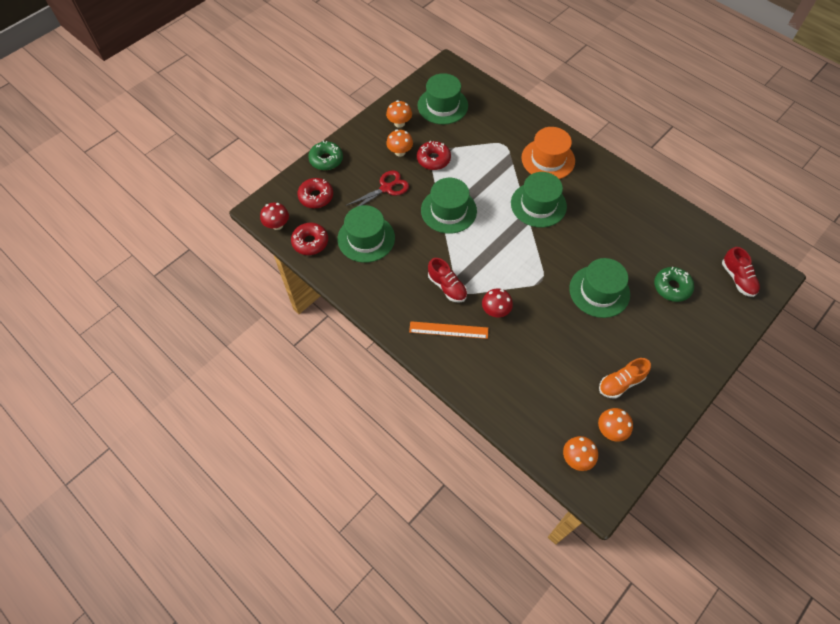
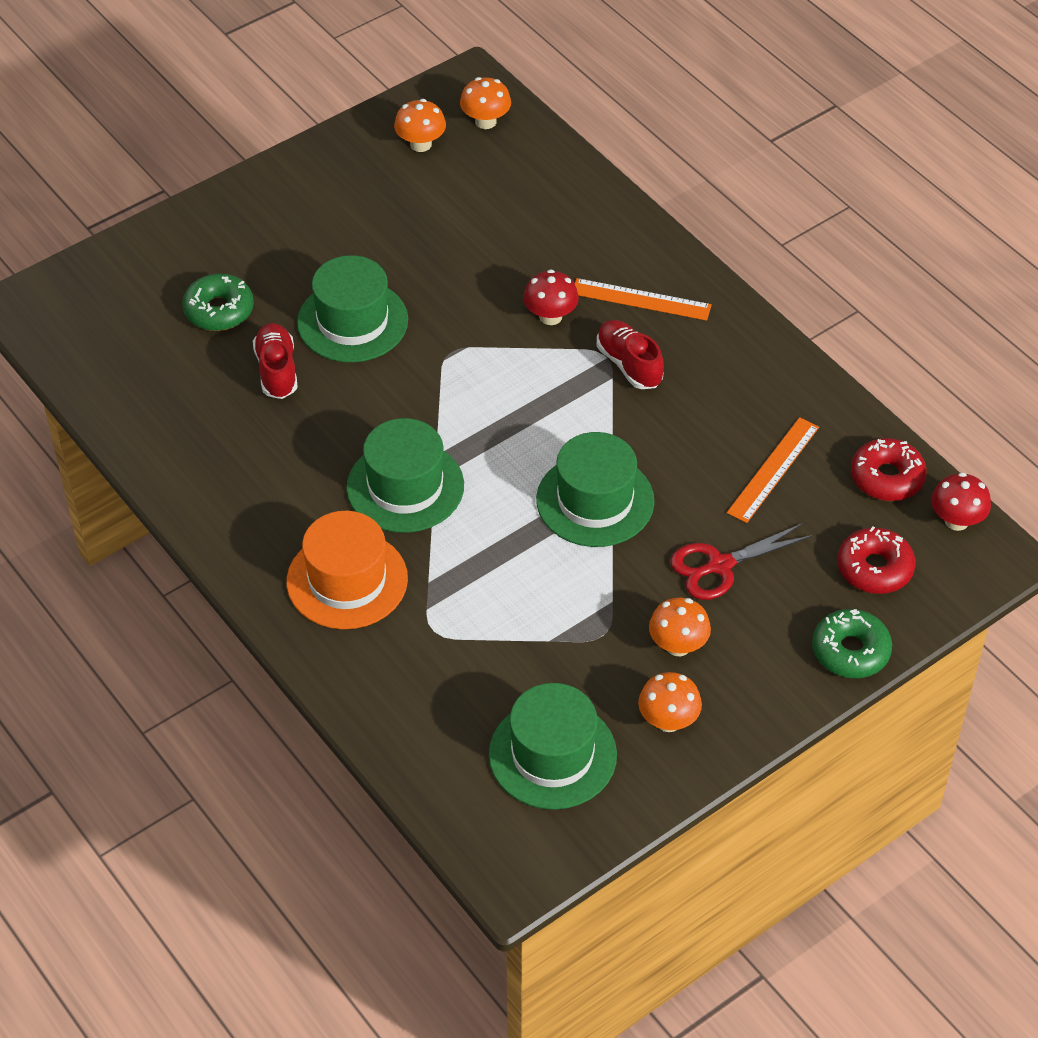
camera: 170 degrees left, 10 degrees down
green hat [337,205,395,263] -> orange ruler [727,417,819,523]
red donut [417,141,451,170] -> none
orange shoe [599,358,651,399] -> none
red shoe [722,247,760,297] -> red shoe moved to [253,323,298,399]

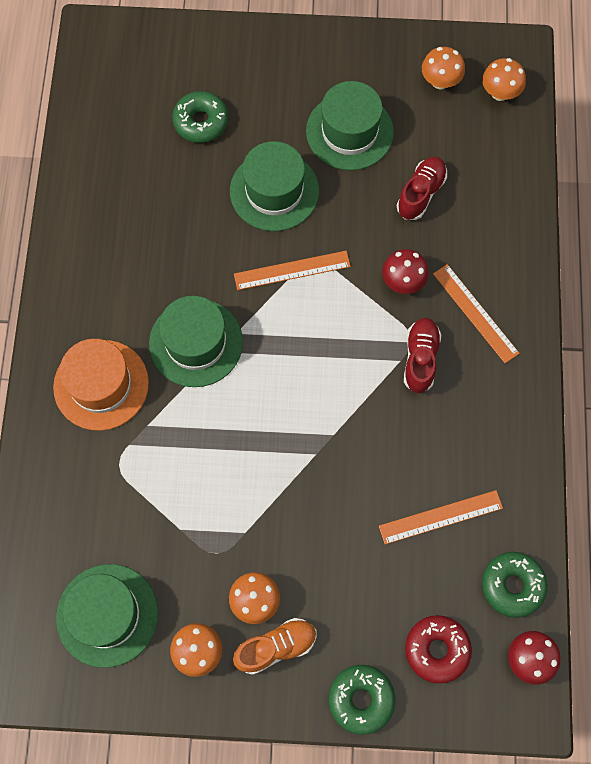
camera: 40 degrees right, 20 degrees up
red shoe [253,323,298,399] -> red shoe moved to [397,157,447,220]
green hat [536,432,655,547] -> green hat moved to [306,81,394,170]
red scissors [670,523,813,600] -> none
red donut [851,438,927,501] -> green donut [482,552,548,618]
none -> orange shoe [233,618,316,675]
none -> orange ruler [234,251,351,290]

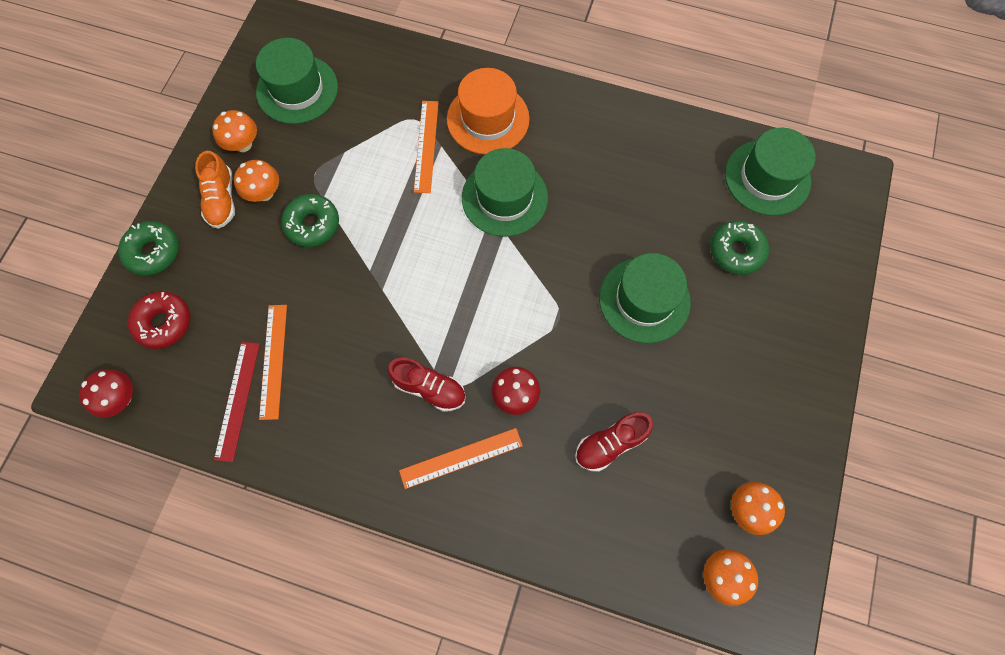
camera: 105 degrees right, 0 degrees up
orange ruler [234,251,351,290] -> orange ruler moved to [414,101,439,193]
green hat [306,81,394,170] -> green hat moved to [725,128,816,216]
red shoe [397,157,447,220] -> red shoe turned 105 degrees clockwise [575,412,653,472]
green donut [482,552,548,618] -> green donut moved to [281,194,339,247]
none -> red ruler [214,342,260,462]

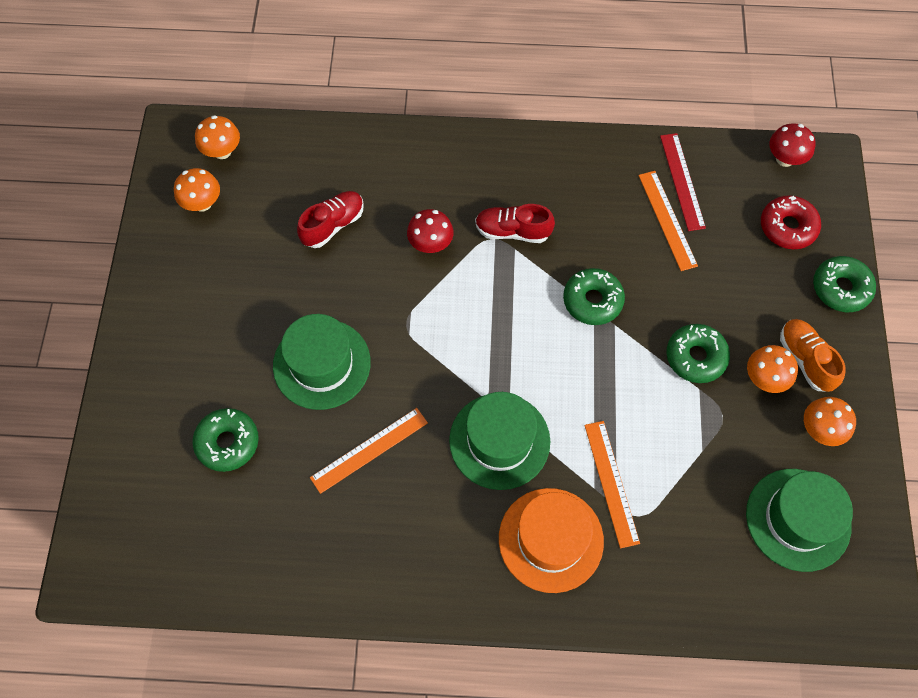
camera: 165 degrees right, 5 degrees down
orange ruler [399,428,523,489] -> orange ruler moved to [310,408,428,494]
green hat [725,128,816,216] -> none
none -> green donut [563,268,625,325]

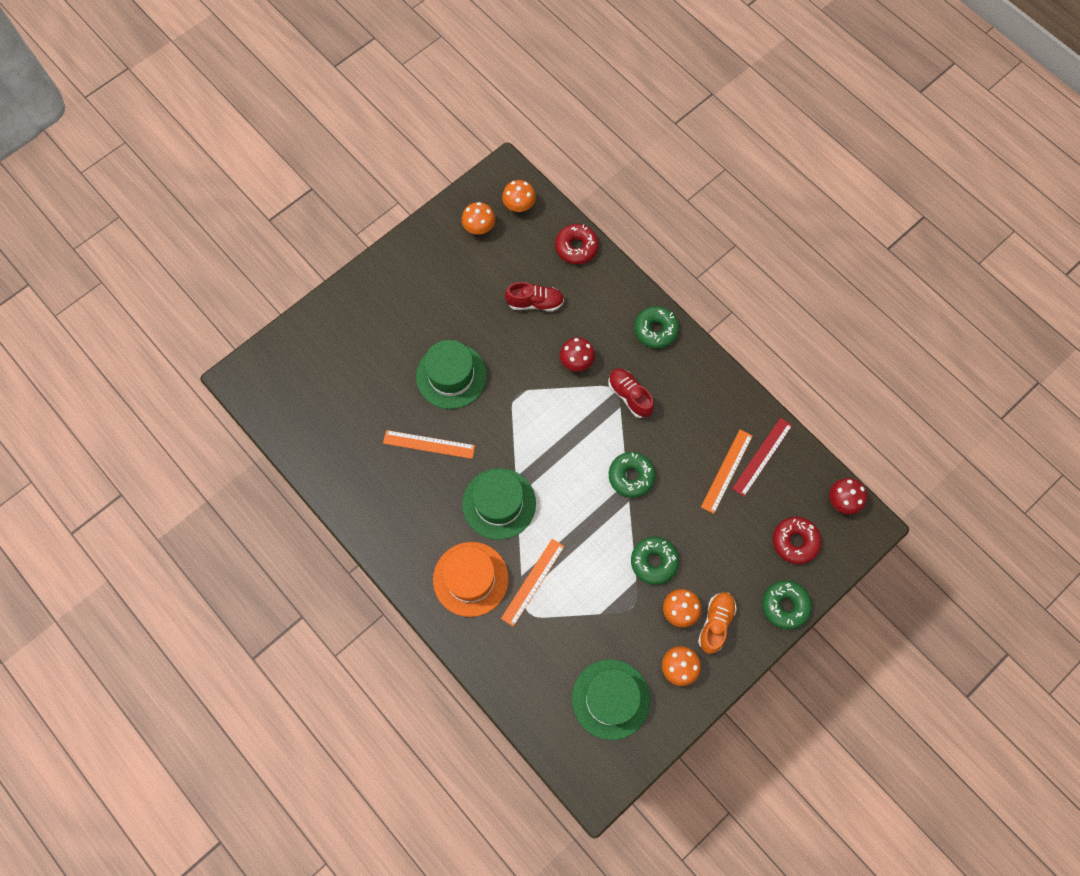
camera: 45 degrees right, 5 degrees up
green donut [193,408,259,472] -> green donut moved to [634,306,679,349]
none -> red donut [555,224,599,264]

